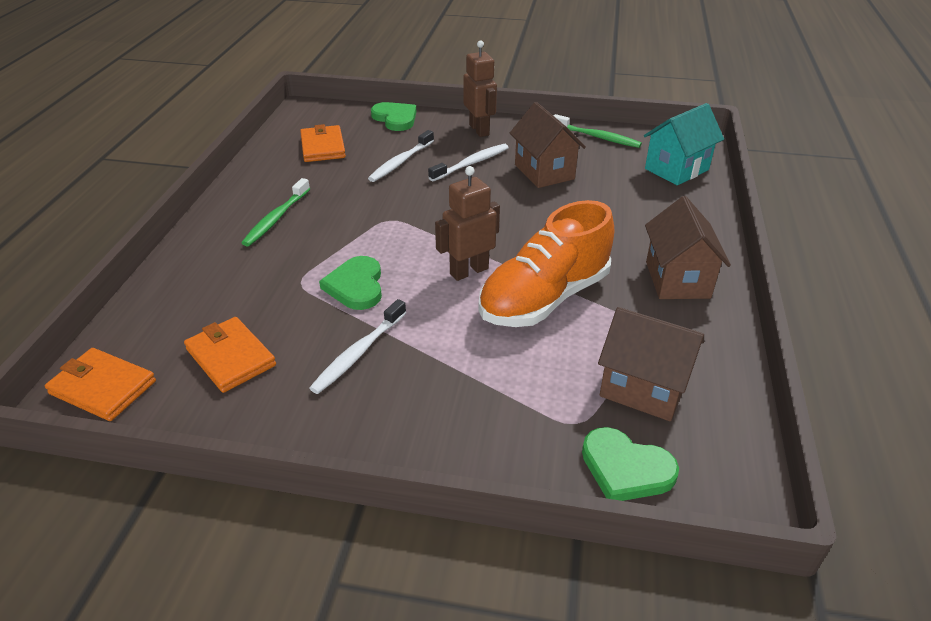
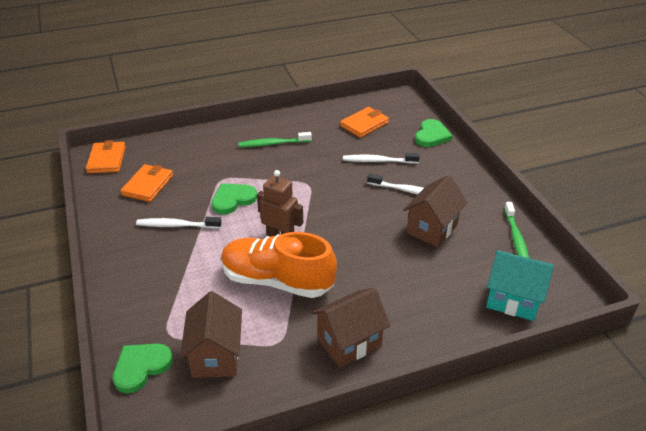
camera: 60 degrees right, 0 degrees up
brown robot [463,40,497,137] -> none
green heart [582,427,679,501] -> green heart turned 45 degrees clockwise [113,344,173,393]

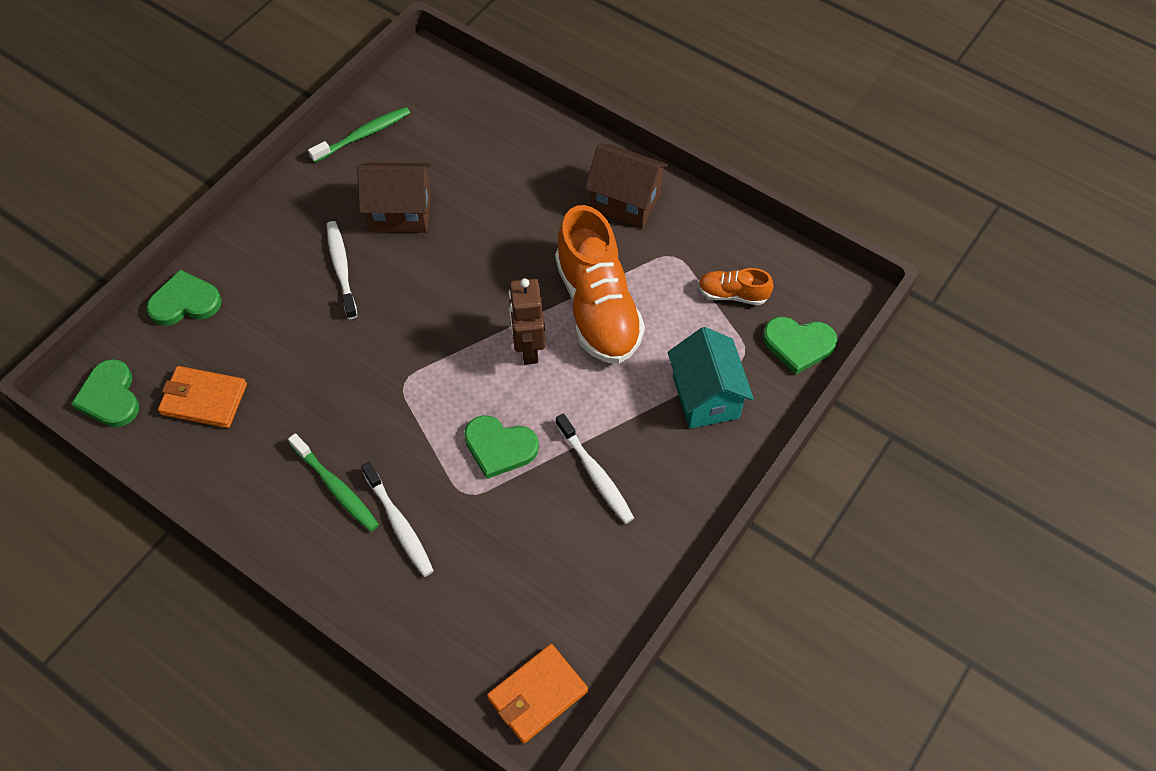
camera: 125 degrees left, 20 degrees up
orange wallet [121,164,173,202] -> none
brown house [180,291,242,378] -> orange shoe [698,268,774,305]
white toothbrush [343,153,419,164] -> white toothbrush moved to [361,462,434,577]
turquoise house [486,250,554,321] -> turquoise house moved to [667,327,754,429]
none -> green heart [71,359,139,427]

